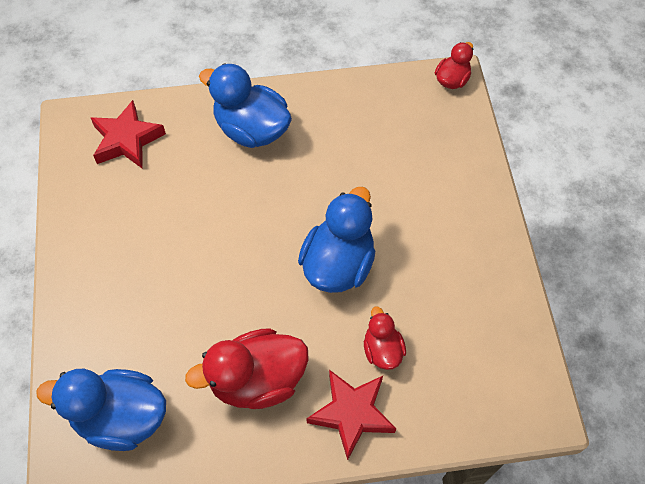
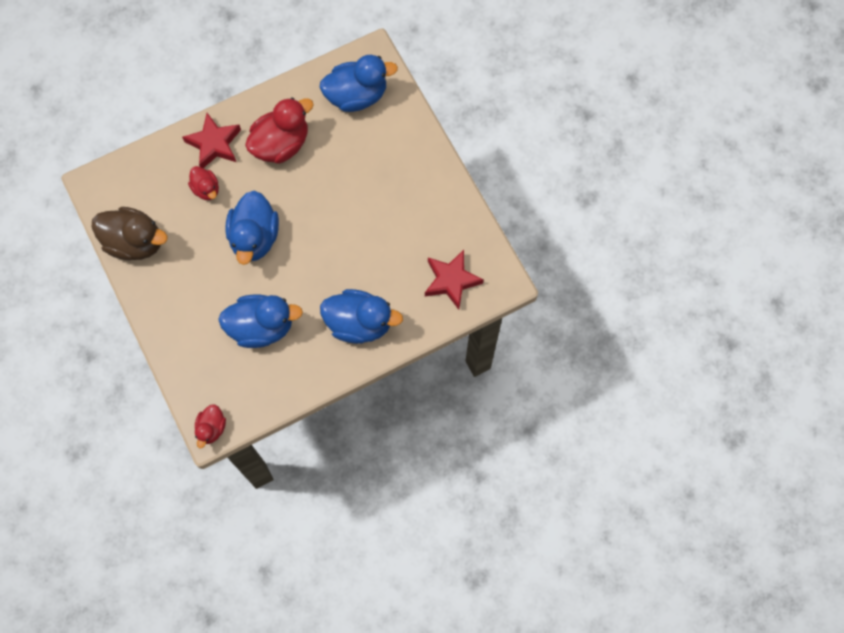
camera: 160 degrees right, 10 degrees up
none -> brown duck [92,207,167,260]
none -> blue duck [218,295,303,348]

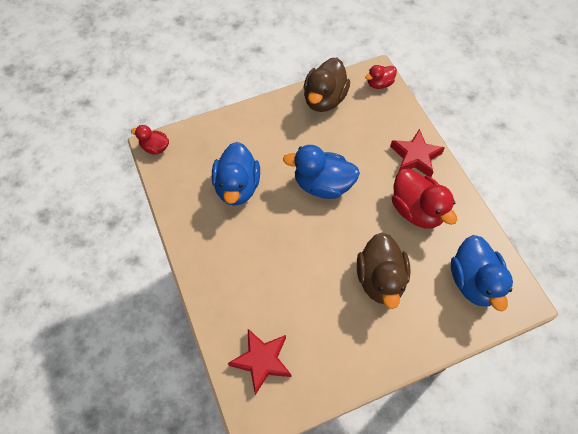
camera: 95 degrees right, 10 degrees down
red duck [188,166,219,200] -> red duck moved to [365,65,397,89]
blue duck [320,289,403,344] -> none
none -> brown duck [357,233,411,309]

